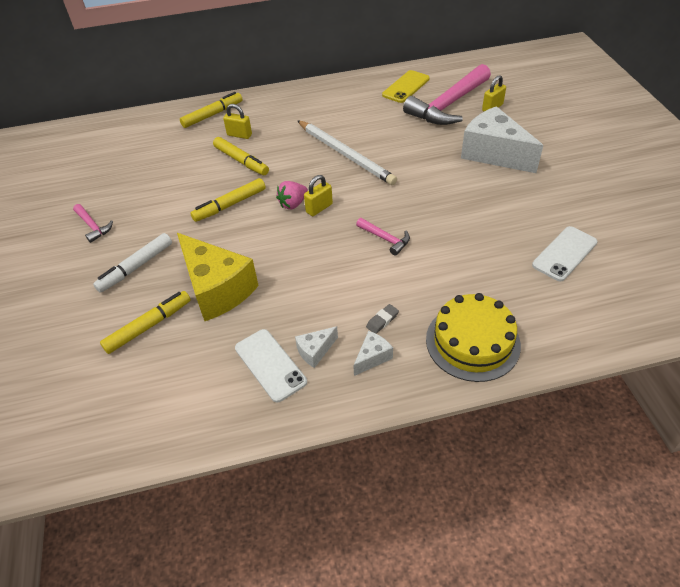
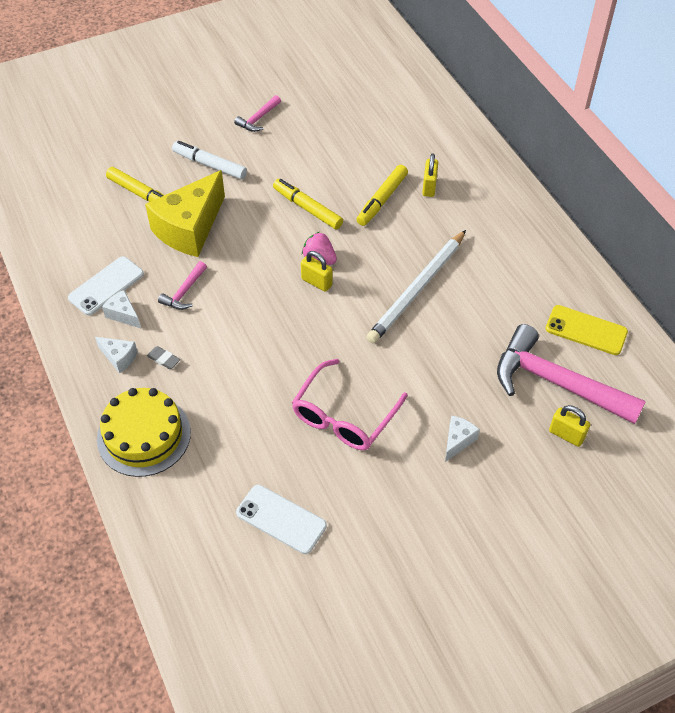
camera: 75 degrees right, 5 degrees up
yellow marker [180,92,243,128] -> none
pink hammer [356,218,410,256] -> pink hammer moved to [158,261,207,310]
white cheese [461,106,544,173] -> white cheese [445,415,480,462], size x0.44
none -> pink glasses [292,359,408,450]

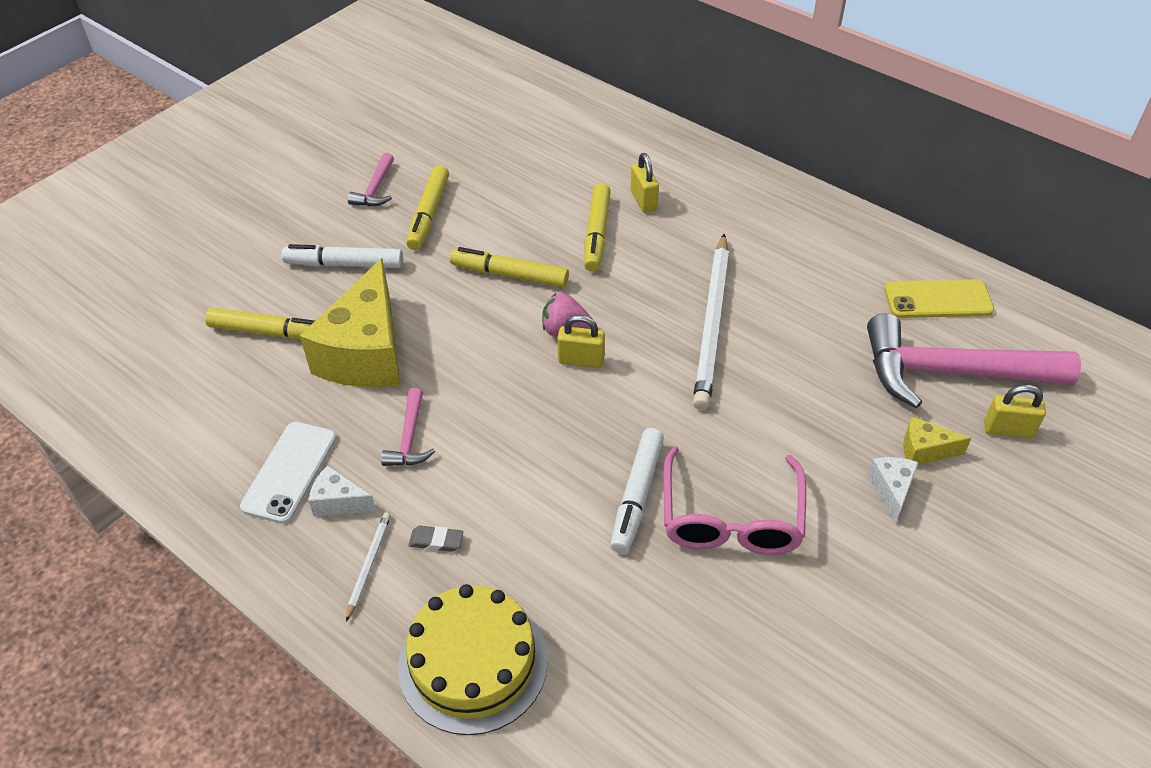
camera: 25 degrees left, 5 degrees down
white cheese [95,337,138,373] -> white pencil [346,513,391,622]
white phone [236,485,327,554] -> none
none -> yellow marker [406,165,449,250]
none -> white marker [610,428,664,554]
none -> yellow cheese [903,416,972,465]

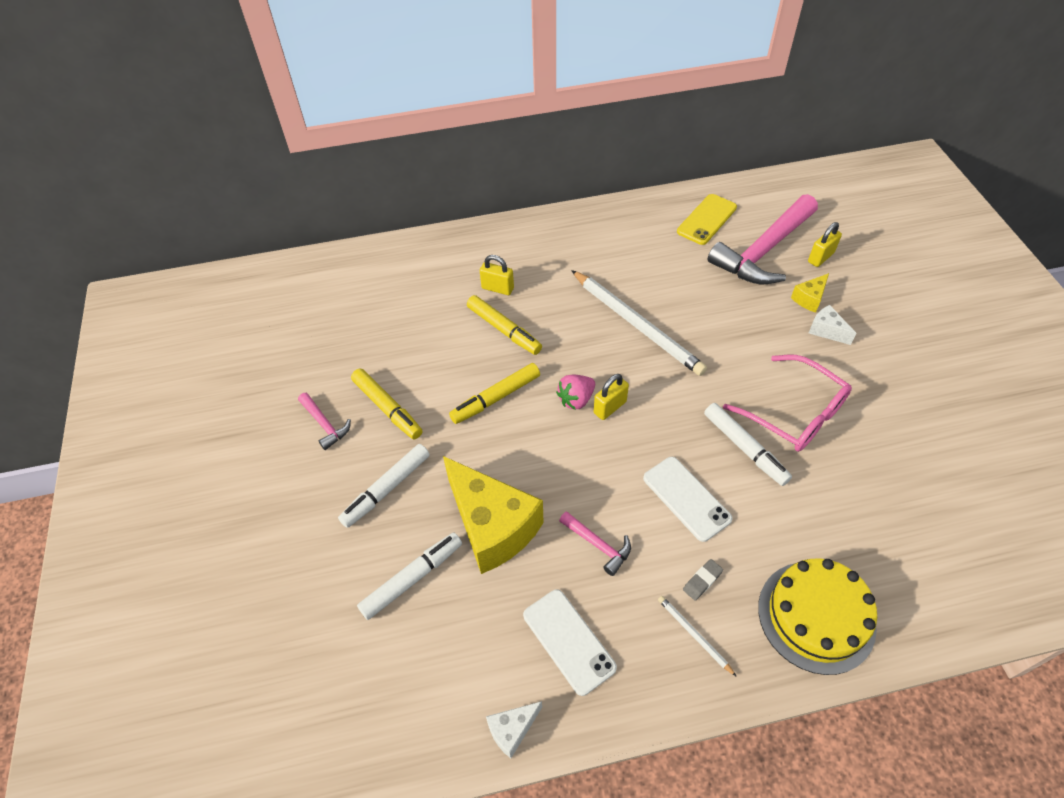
camera: 50 degrees left, 5 degrees up
yellow marker [205,308,315,340] -> white marker [357,533,462,620]
white cheese [308,465,376,516] -> white cheese moved to [486,701,542,758]
none -> white phone [643,457,733,542]

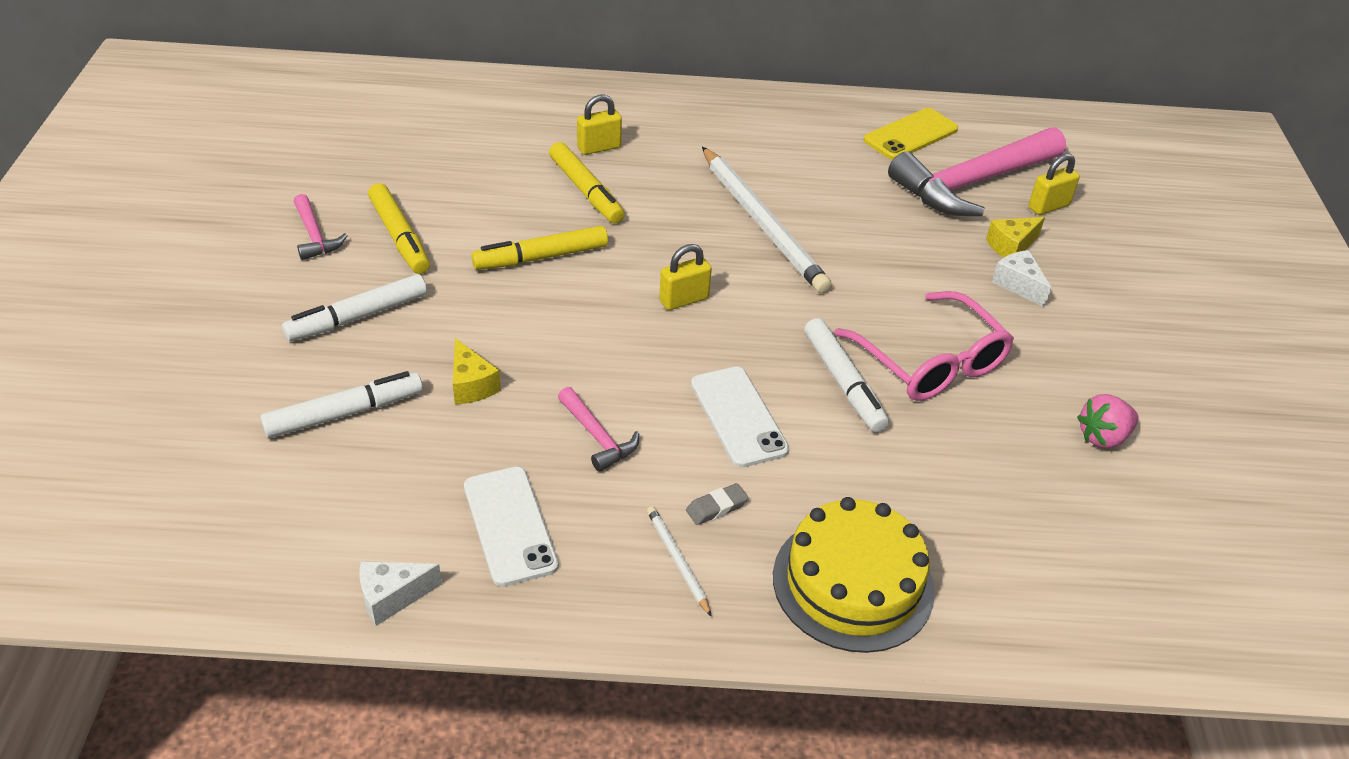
camera: 10 degrees right, 10 degrees down
yellow cheese [443,456,544,574] -> yellow cheese [453,338,501,404], size x0.44
yellow padlock [480,255,514,295] -> yellow padlock turned 60 degrees counterclockwise [577,95,622,155]
pink strawberry [556,375,595,410] -> pink strawberry moved to [1077,394,1139,448]

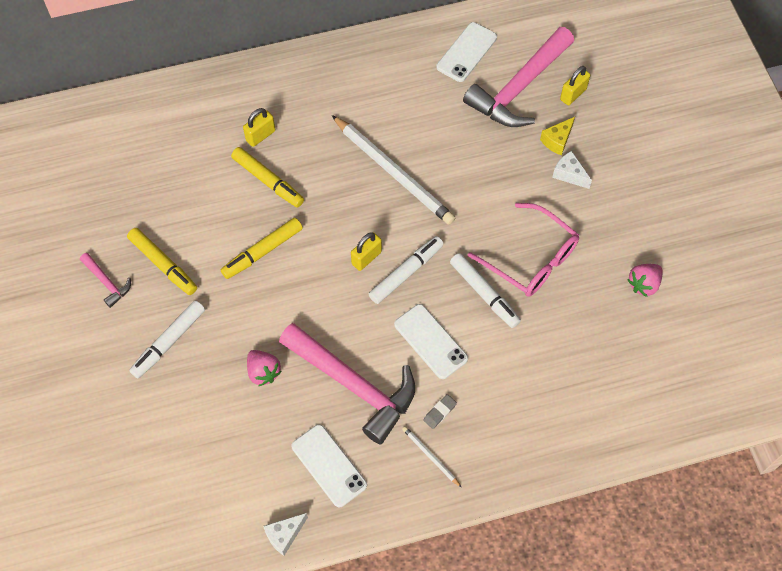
camera: 15 degrees left, 20 degrees up
white marker [260,371,423,438] -> white marker moved to [369,236,444,304]
yellow cheese [453,338,501,404] -> pink strawberry [247,350,281,386]
pink hammer [558,387,639,472] -> pink hammer [279,323,415,444], size x2.24
yellow cake [773,497,935,653] -> none
yellow phone [864,108,958,160] -> white phone [436,22,497,82]

